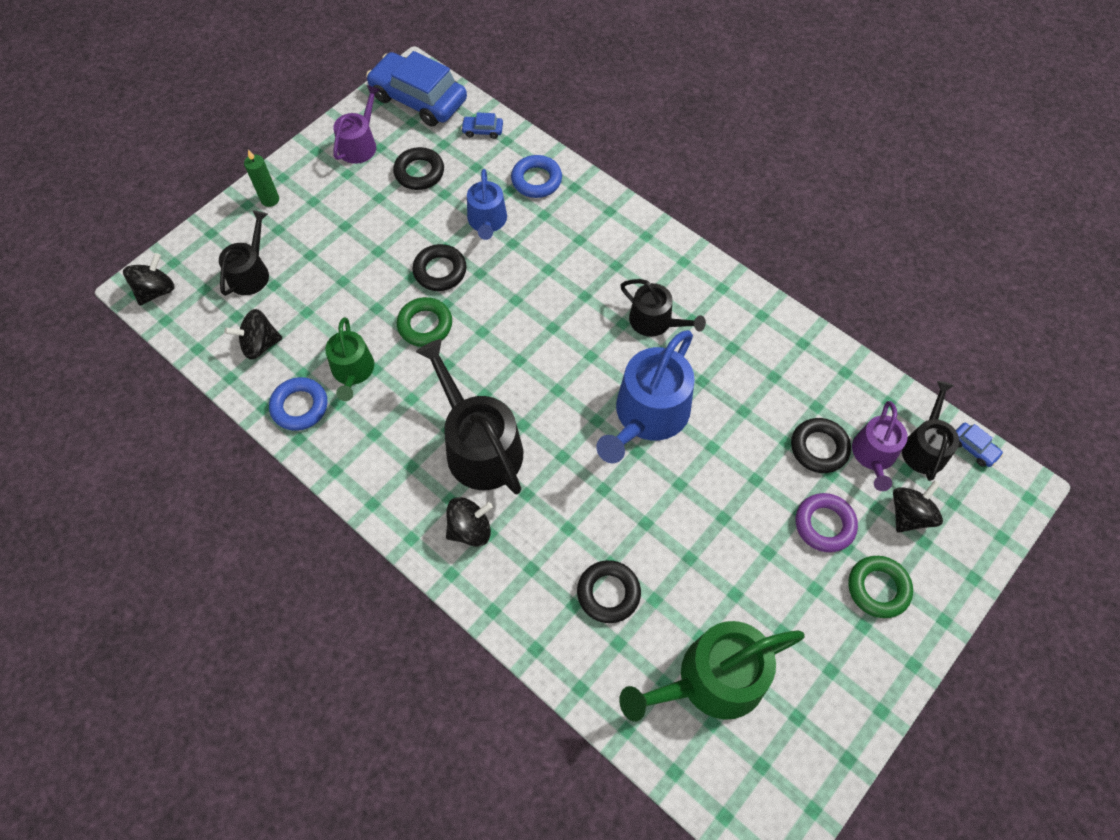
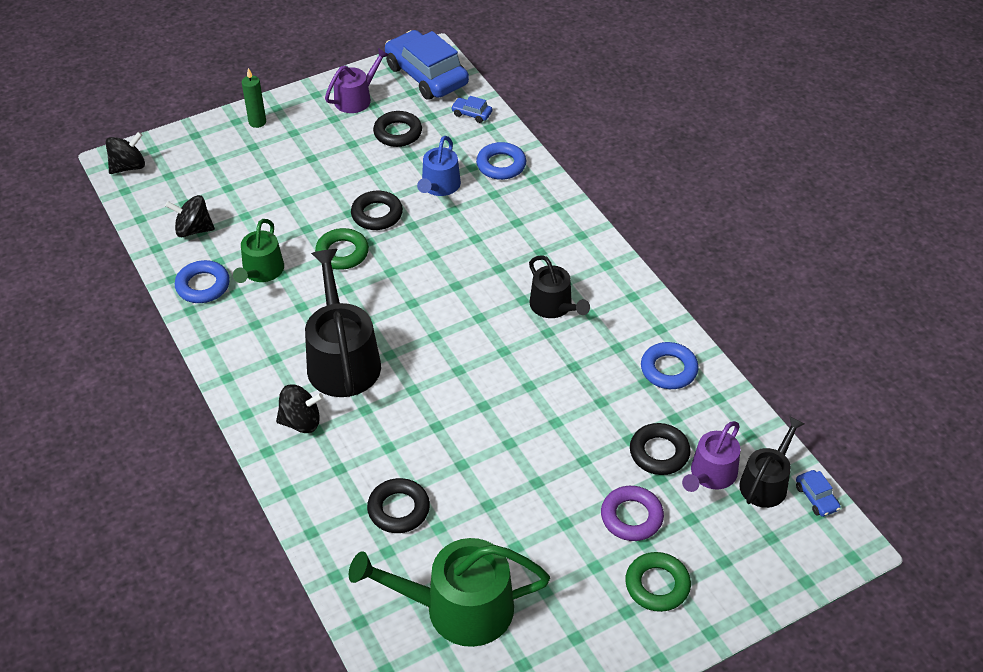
camera: 20 degrees right, 15 degrees down
black watering can [219,211,269,296] -> none
blue watering can [596,330,695,463] -> none
black spinning top [893,480,943,533] -> none
none -> blue ring [641,342,699,389]

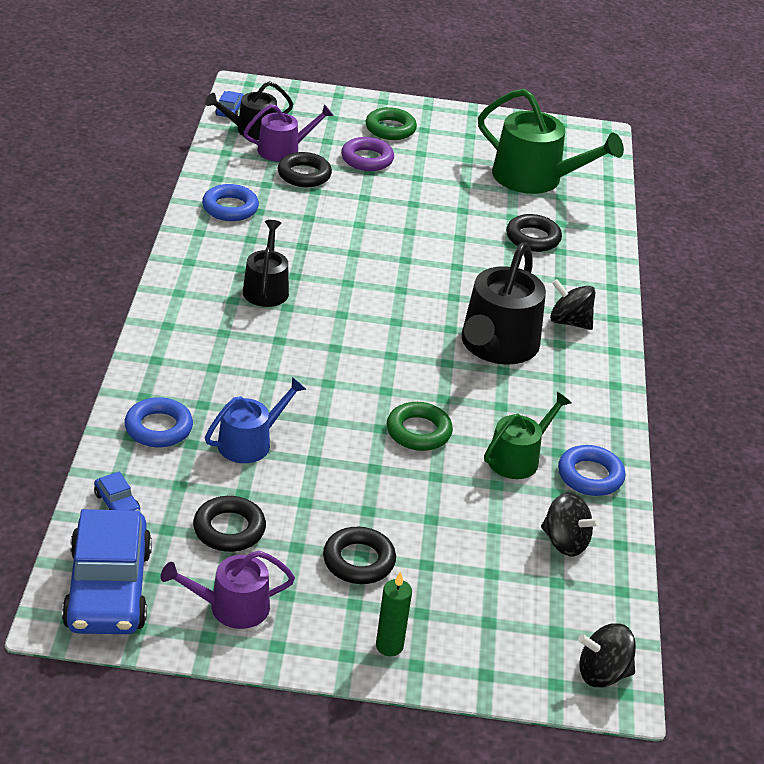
camera: 150 degrees left, 10 degrees down
black ring [351,191,403,230] -> black ring moved to [323,527,396,584]

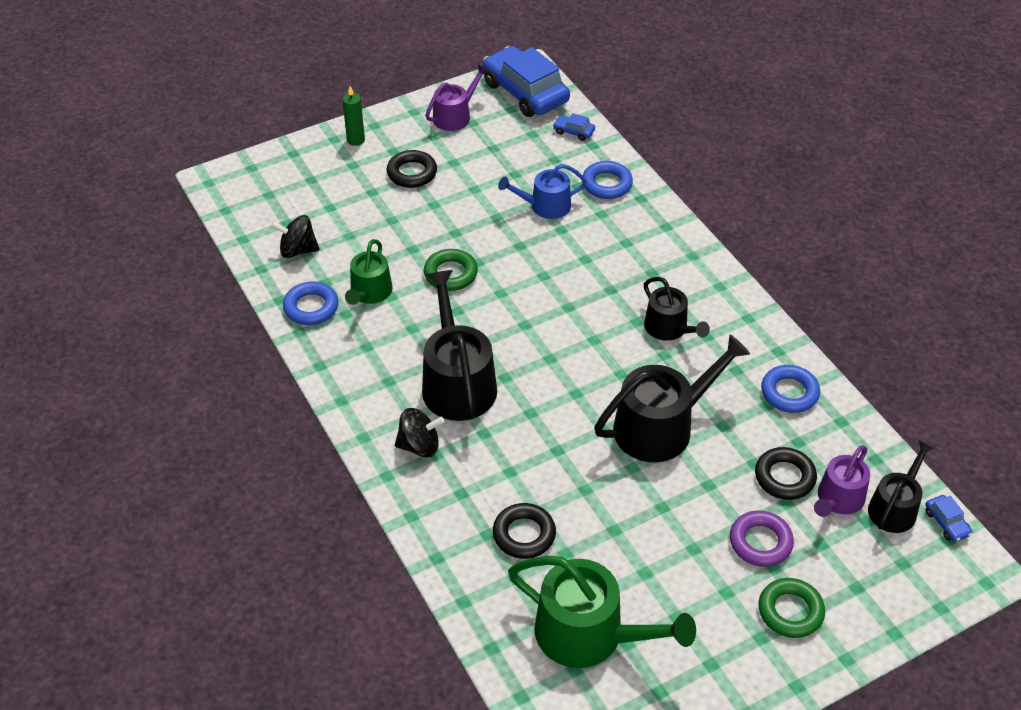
camera: 150 degrees right, 10 degrees up
black ring [193,496,266,552] -> none
blue watering can [205,377,306,463] -> blue watering can turned 60 degrees clockwise [498,164,587,219]
green watering can [478,89,624,194] -> green watering can turned 150 degrees counterclockwise [508,556,696,668]
black spinning top [578,623,636,688] -> none
none -> black watering can [594,335,750,462]

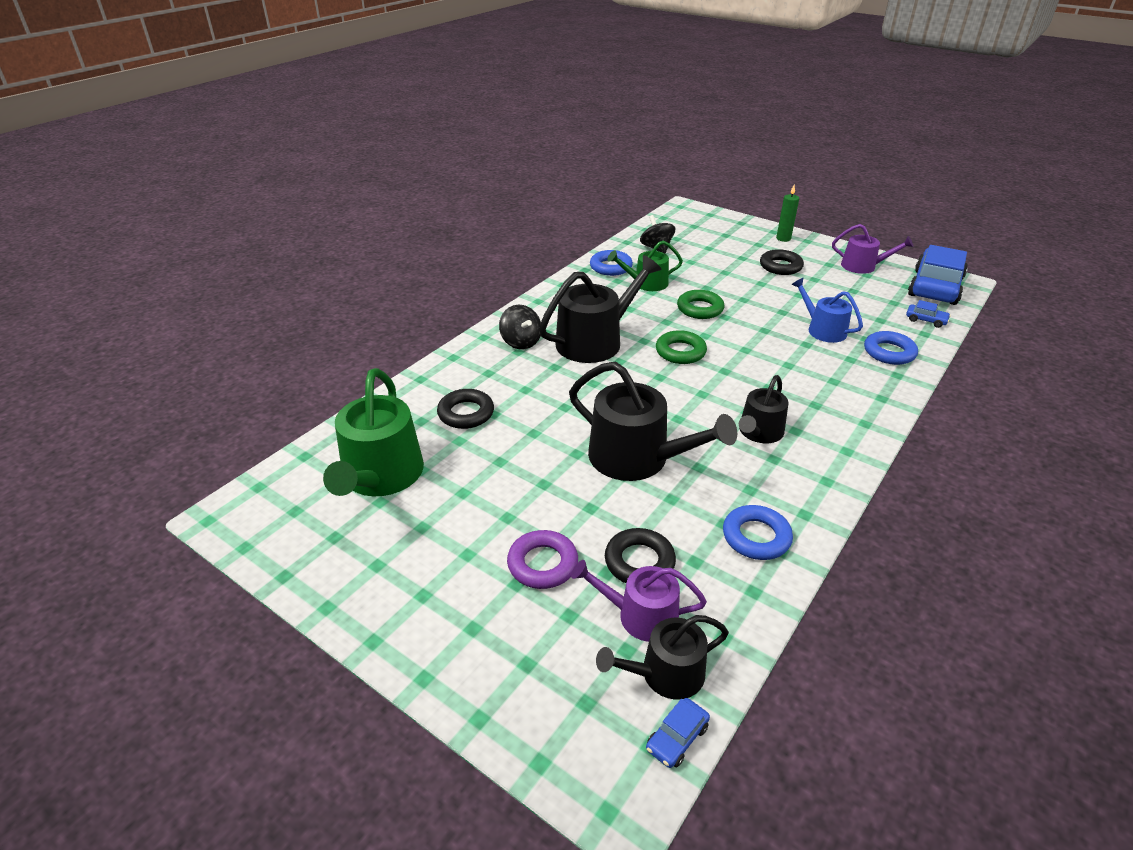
camera: 65 degrees right, 10 degrees down
blue car [553,113,595,141] -> blue car turned 120 degrees clockwise [906,300,951,328]
green ring [758,578,825,638] -> green ring moved to [656,330,707,364]
black watering can [868,441,934,533] -> black watering can turned 150 degrees clockwise [596,615,729,700]

